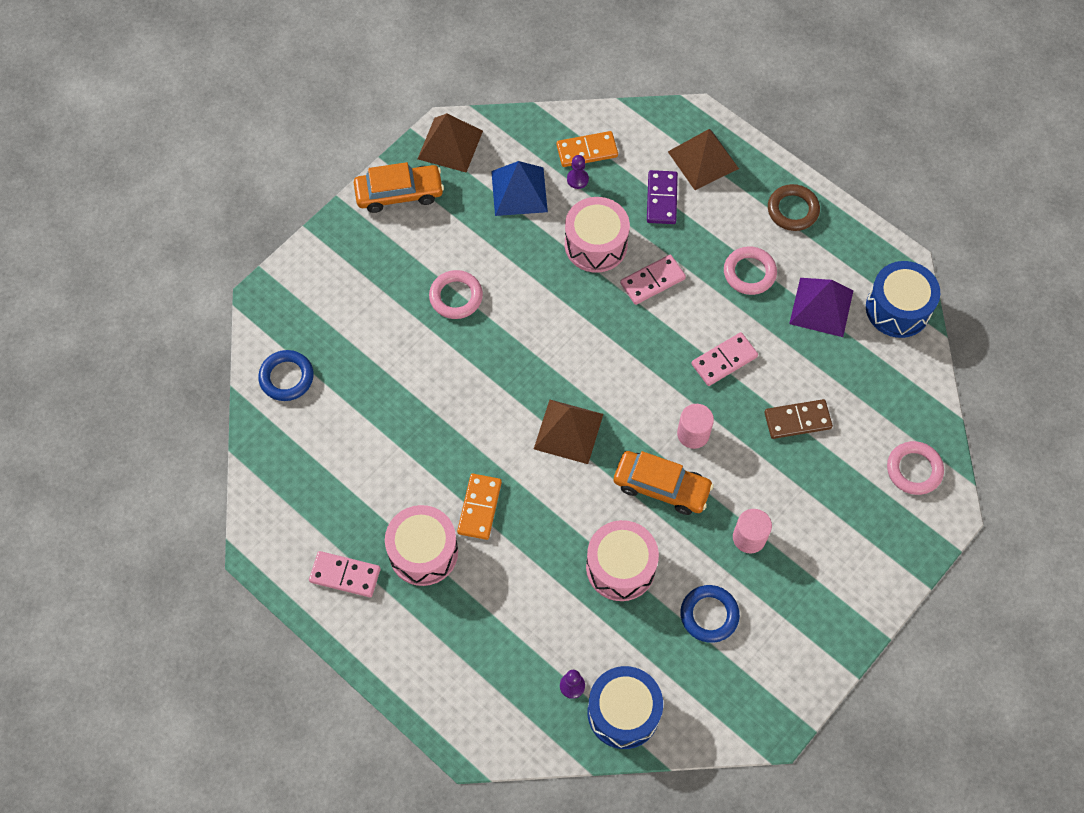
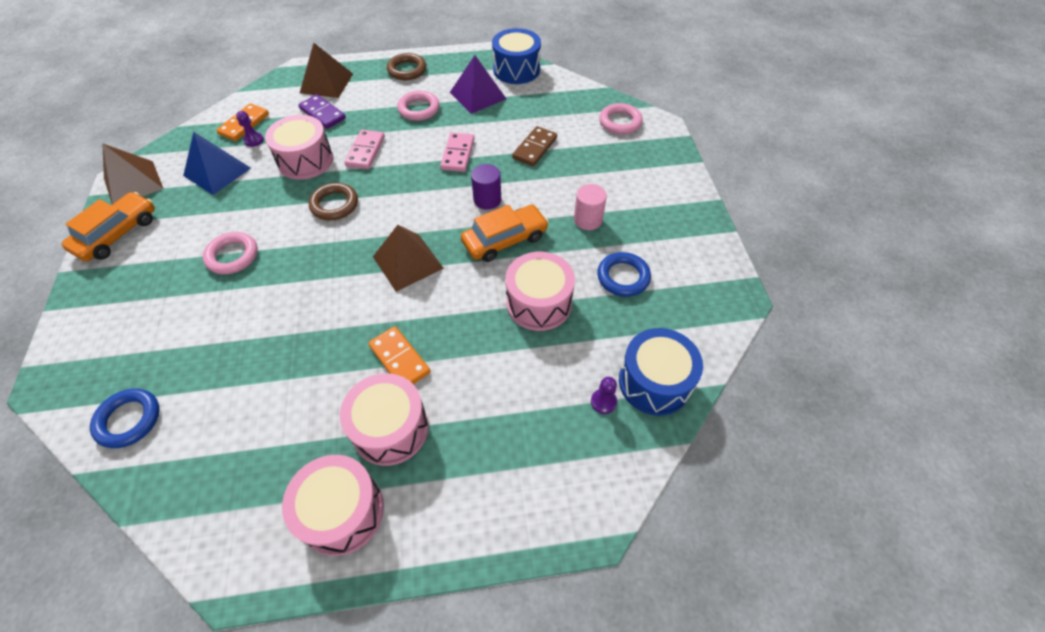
camera: 50 degrees left, 10 degrees down
pink domino [309,551,381,597] -> pink drum [282,455,384,556]
pink cylinder [677,404,714,449] -> purple cylinder [471,164,501,210]
none -> brown ring [309,183,358,221]

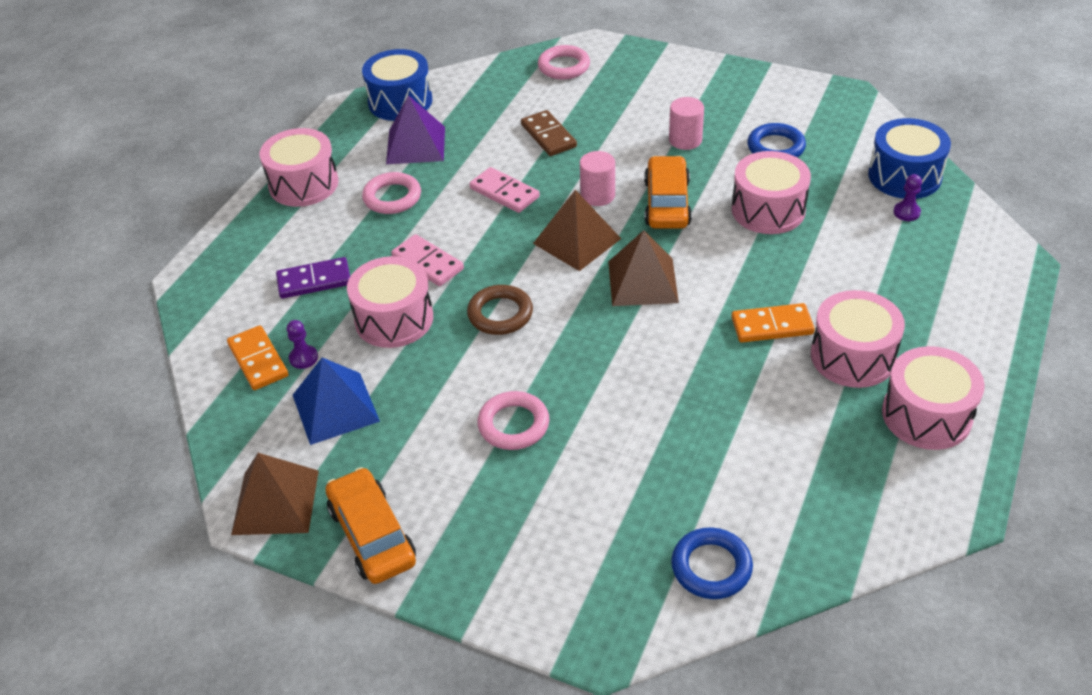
camera: 55 degrees left, 10 degrees down
brown pyramid [300,43,353,98] -> brown pyramid moved to [533,190,621,271]
brown ring [387,53,426,80] -> pink drum [260,128,339,207]
purple cylinder [471,164,501,210] -> pink cylinder [580,151,615,206]

